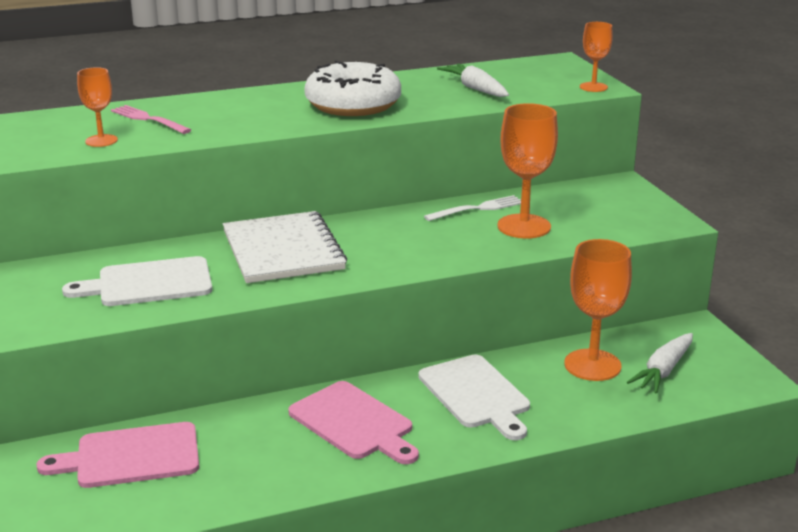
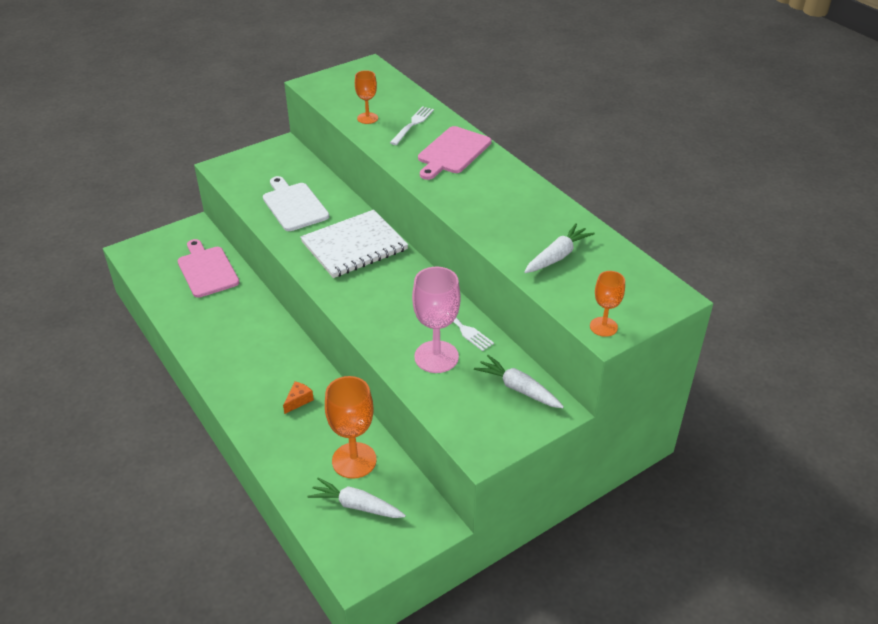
camera: 75 degrees right, 15 degrees up
pink fork [111,105,191,134] -> white fork [390,106,434,145]
pink cutting board [288,381,419,464] -> pink cutting board moved to [418,126,492,180]
white donut [304,60,401,116] -> none
white cutting board [418,355,530,440] -> orange cheese [283,382,314,414]
orange goblet [497,103,558,238] -> pink goblet [412,267,461,373]
none -> white carrot [474,355,564,408]

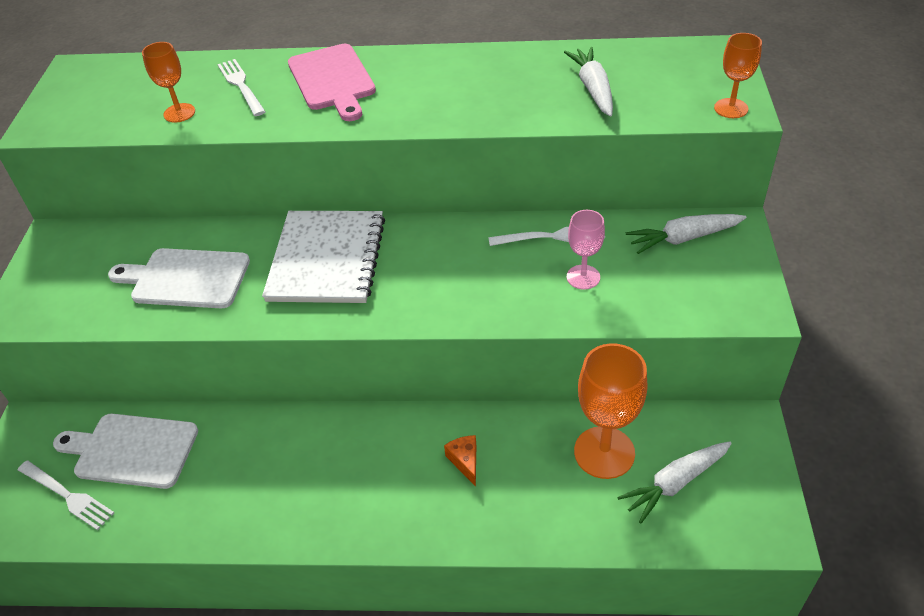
camera: 50 degrees left, 5 degrees up
pink cutting board [177,239,240,298] -> white cutting board [53,414,198,489]
pink goblet [412,267,461,373] -> pink goblet [567,210,605,290], size x0.57
none -> white fork [18,461,114,530]

